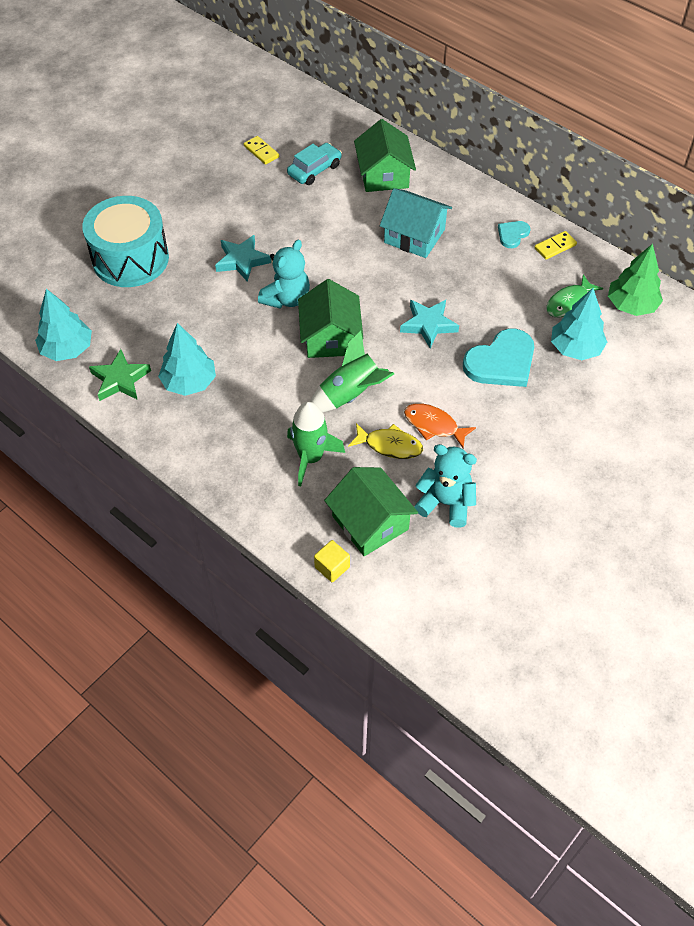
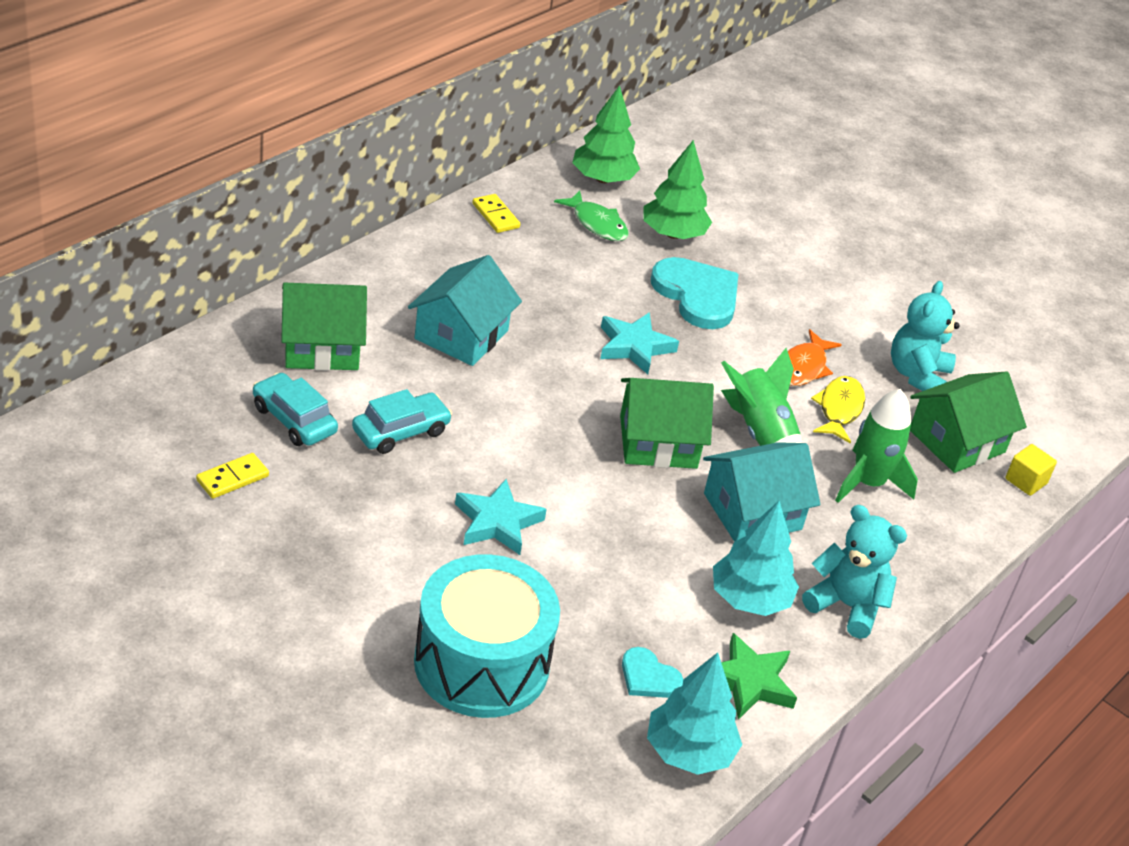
camera: 95 degrees left, 15 degrees down
turquoise teddy bear [258,240,310,308] -> turquoise teddy bear moved to [802,505,907,639]
turquoise heart [498,221,530,248] -> turquoise heart moved to [622,647,683,698]
turquoise tree [551,288,607,360] -> green tree [643,140,712,239]
none -> turquoise car [352,389,452,454]
none -> turquoise house [703,442,820,542]

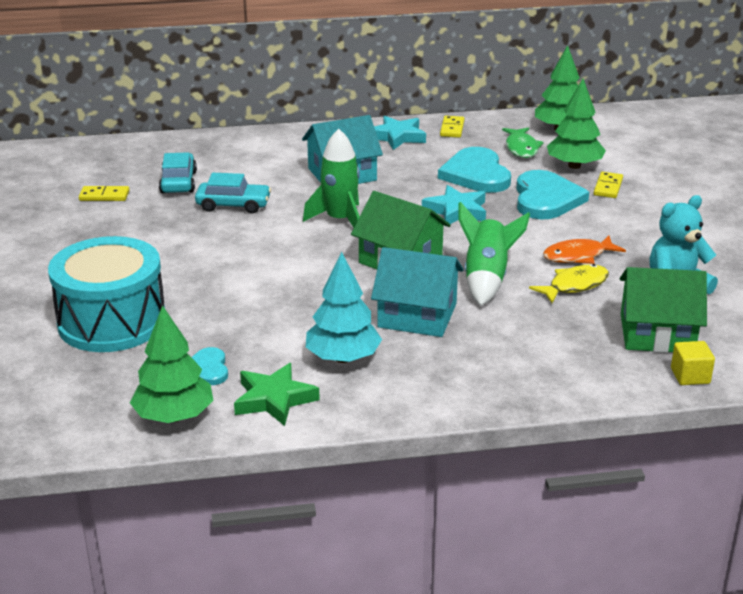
camera: 45 degrees right, 10 degrees down
green house [281,283,367,371] -> none
turquoise star [455,479,547,555] -> turquoise star moved to [374,116,426,150]
turquoise tree [647,652,742,775] -> green tree [130,305,214,423]
turquoise teddy bear [802,505,907,639] -> none
green rocket [835,389,918,503] -> green rocket moved to [303,129,360,228]
none -> turquoise heart [438,147,511,193]
none -> yellow domino [594,172,623,198]

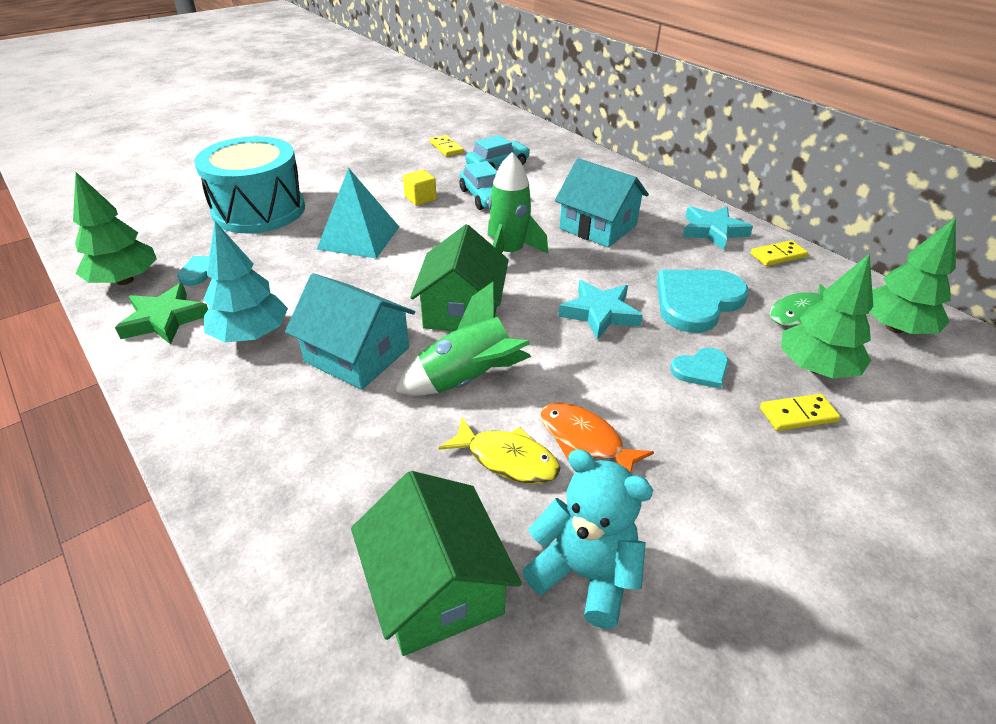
camera: 60 degrees right, 10 degrees up
turquoise house [371,247,464,337] -> turquoise house turned 45 degrees counterclockwise [285,273,415,390]
turquoise heart [516,170,589,220] -> turquoise heart [670,347,728,389], size x0.52
yellow cube [671,341,715,385] -> yellow cube moved to [403,170,437,206]
none -> turquoise pyramid [317,168,399,259]

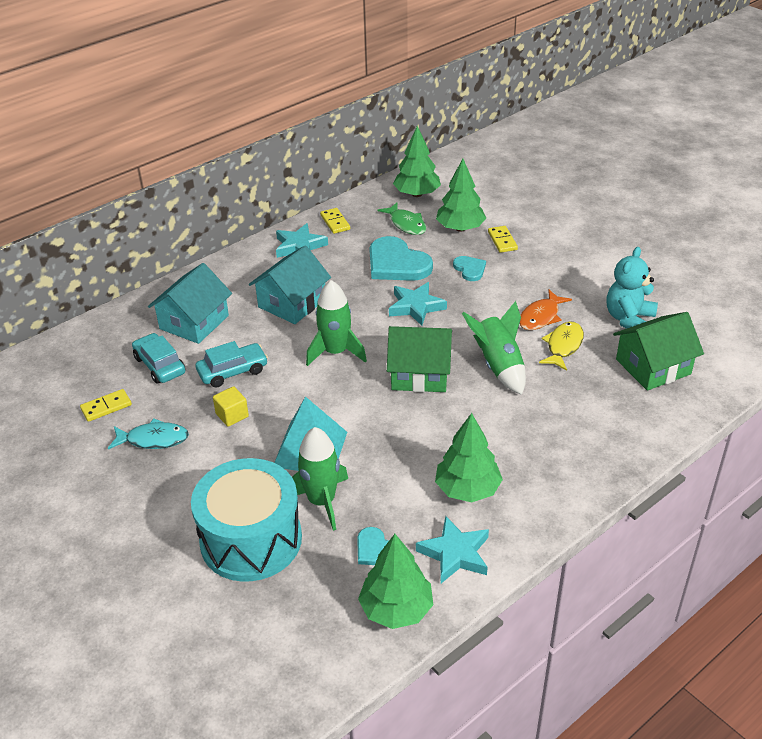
camera: 90 degrees left, 0 degrees up
green star [115,283,208,345] -> turquoise star [416,516,489,583]
turquoise tree [204,221,288,342] -> green tree [435,413,503,502]
turquoise house [285,273,415,390] -> turquoise house moved to [148,263,232,344]
none -> turquoise fish [108,419,189,450]
none -> green rocket [292,427,348,531]

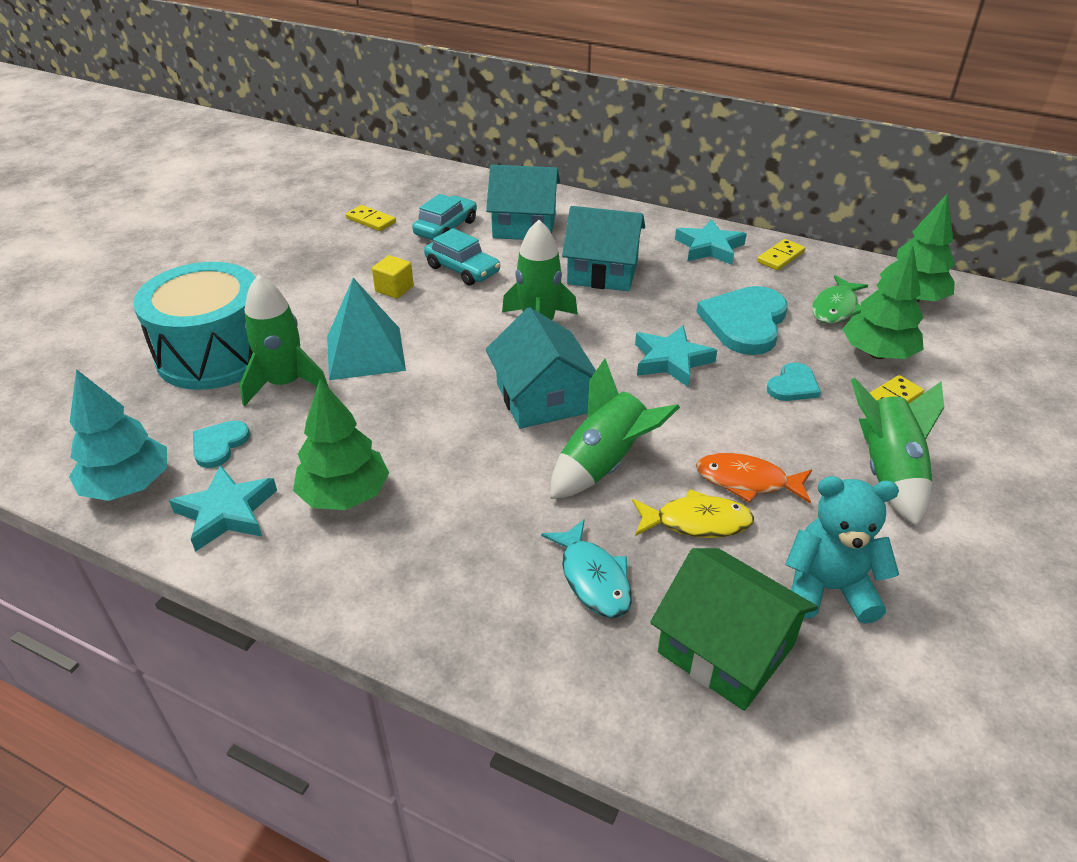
camera: 65 degrees right, 0 degrees up
turquoise fish [108,419,189,450] -> turquoise fish moved to [541,519,632,618]
green tree [358,534,433,629] -> turquoise tree [69,369,167,501]
green house [387,326,452,392] -> turquoise house [486,307,596,429]
none -> green rocket [851,378,944,526]

